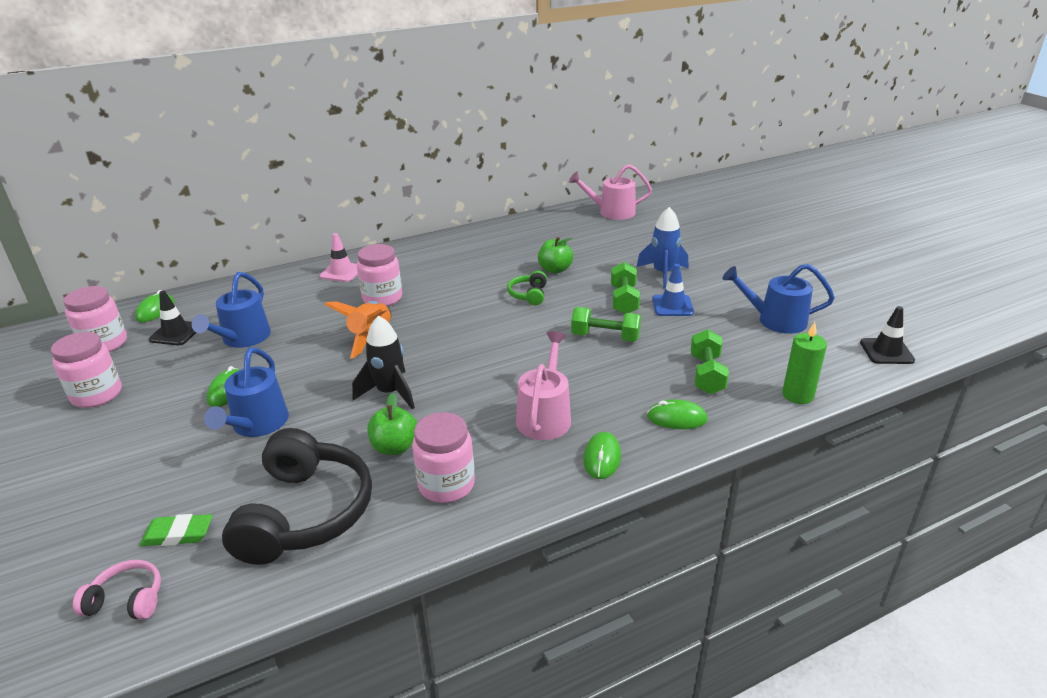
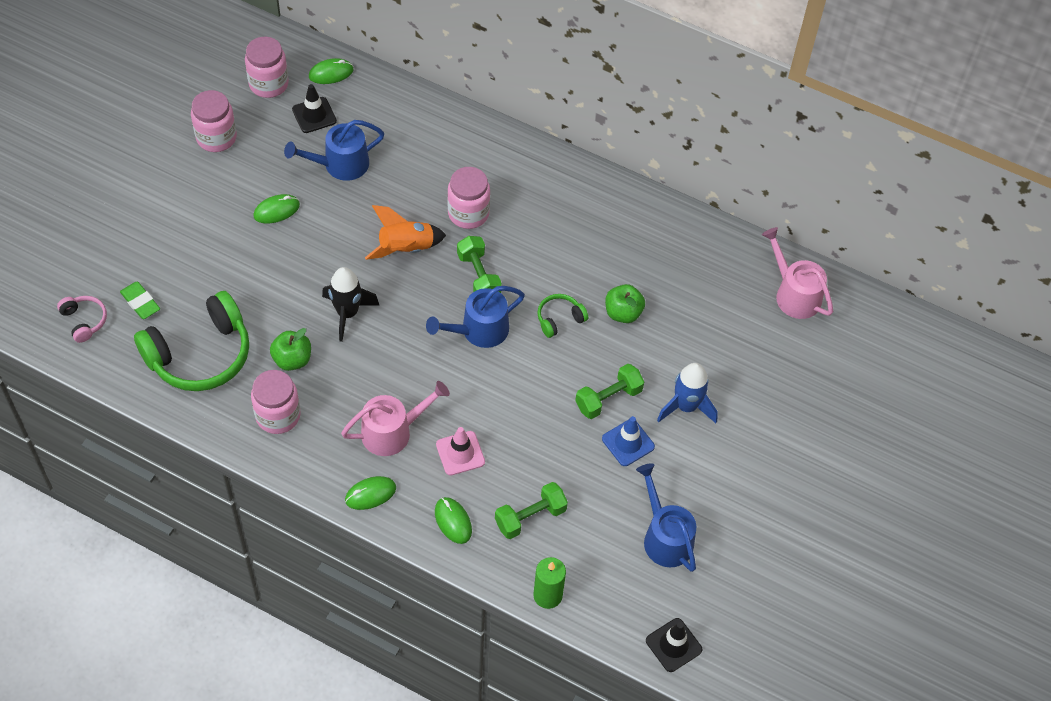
camera: 50 degrees right, 25 degrees up
blue watering can [204,347,289,437] -> blue watering can moved to [426,286,525,348]
black headphones [222,428,372,565] -> green headphones [134,291,249,391]
pink traffic cone [320,233,358,282] -> pink traffic cone moved to [436,427,485,476]
green dumbbell [571,307,641,342] -> green dumbbell moved to [457,236,502,293]

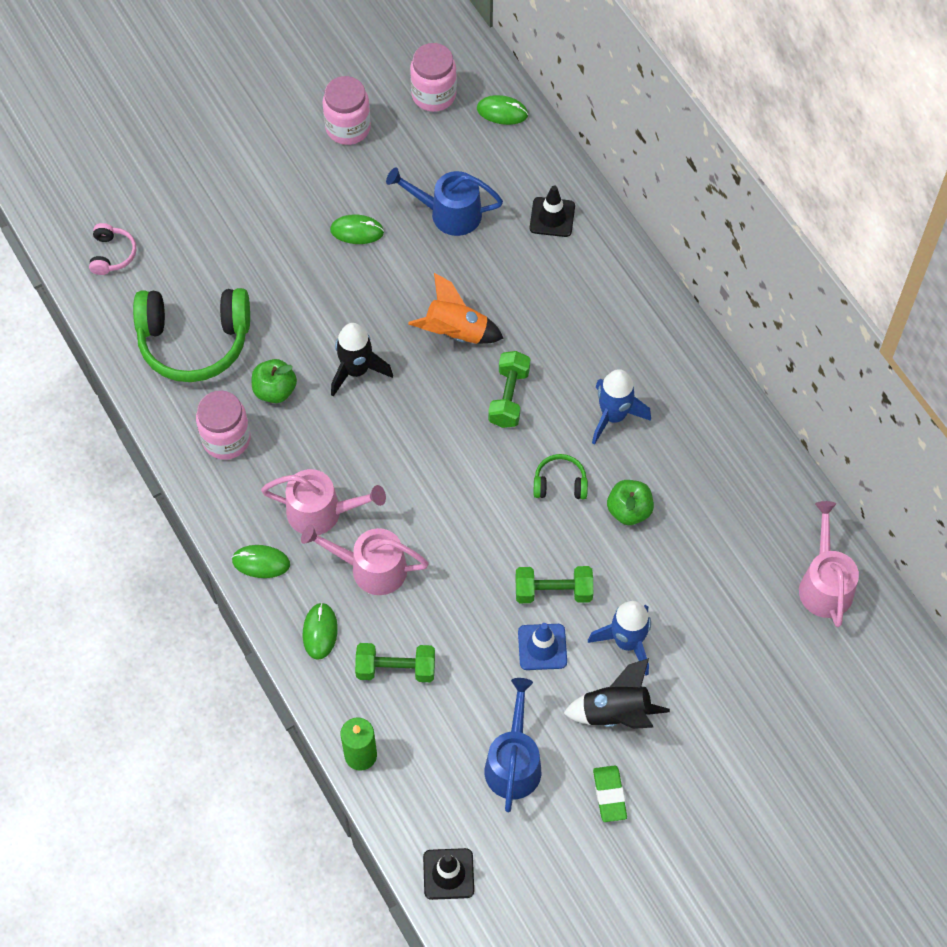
camera: 35 degrees right, 5 degrees up
green eraser [120,282,160,319] -> green eraser moved to [593,765,627,822]
black traffic cone [292,84,337,133] -> black traffic cone moved to [530,186,575,237]
blue watering can [426,286,525,348] -> none
pink traffic cone [436,427,485,476] -> pink watering can [301,524,429,595]
pink jar [447,167,490,229] -> none
none -> black rocket [563,658,670,729]
none -> blue rocket [592,369,651,445]

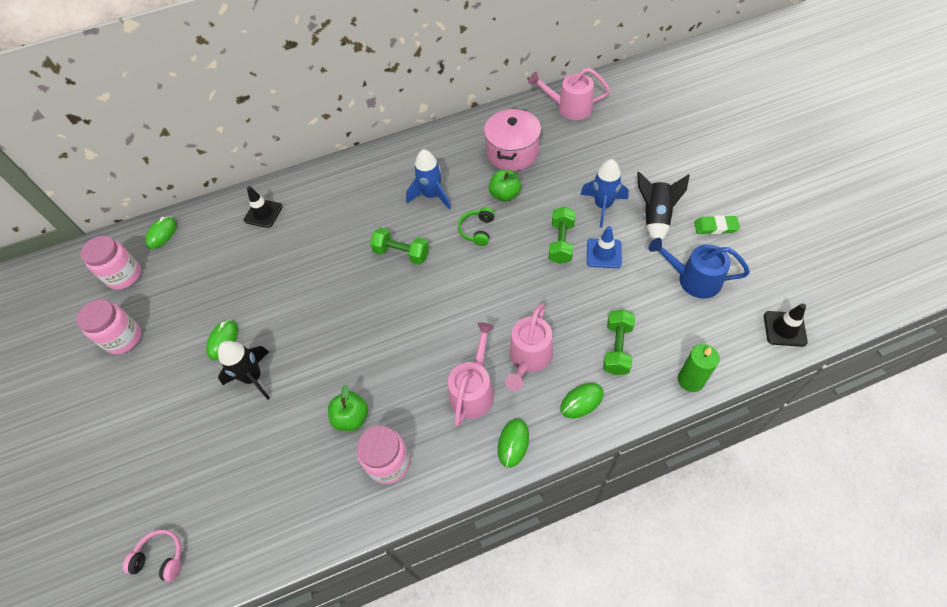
camera: 75 degrees left, 5 degrees down
green headphones [133,288,250,382] -> none
green mouse [303,602,338,660] -> green mouse turned 45 degrees counterclockwise [560,383,604,418]
black rocket [331,323,393,397] -> black rocket moved to [218,341,270,400]
blue watering can [386,167,503,236] -> none
orange rocket [408,273,504,344] -> none
none -> pink pot [484,108,541,171]

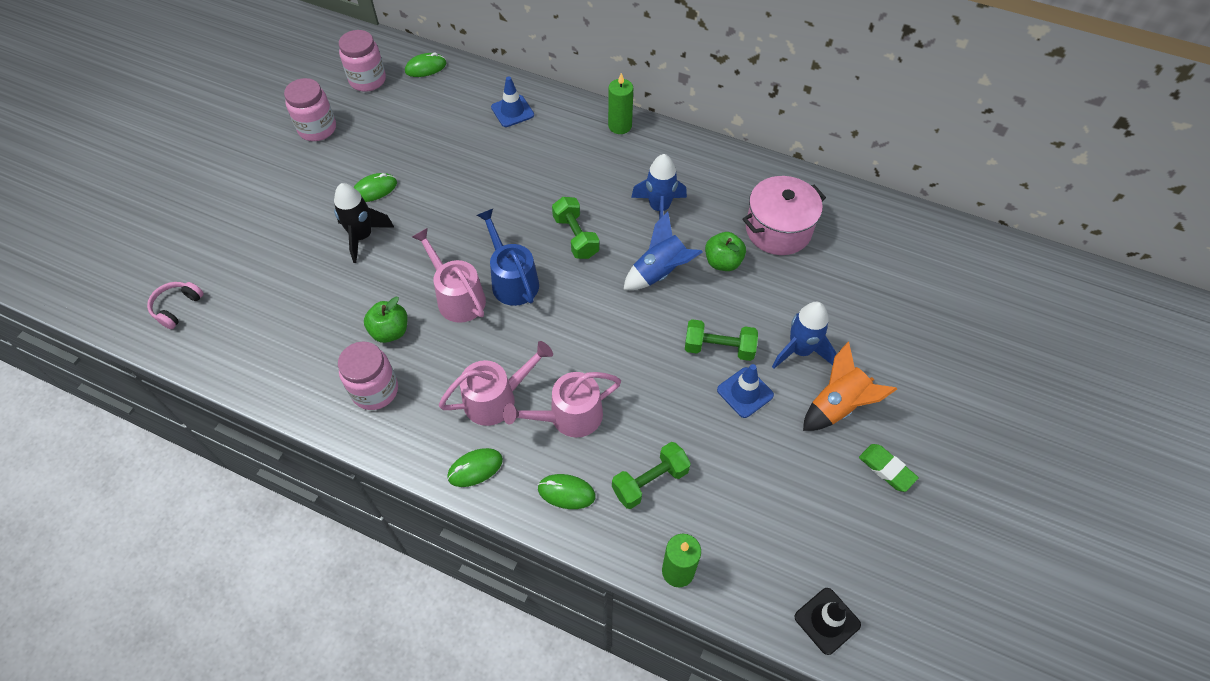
camera: 40 degrees right, 0 degrees up
pink headphones [123,530,182,582] -> pink headphones turned 120 degrees counterclockwise [147,282,204,329]
black traffic cone [244,186,283,228] -> blue traffic cone [491,76,534,127]
green headphones [458,207,495,246] -> blue rocket [623,211,703,290]
pink watering can [528,68,610,120] -> pink watering can moved to [412,228,486,323]
green dumbbell [548,206,576,264] -> green dumbbell turned 45 degrees clockwise [685,319,758,361]
black rocket [637,172,690,240] -> orange rocket [803,342,897,431]
blue watering can [648,238,750,299] -> blue watering can moved to [477,209,539,306]
none -> green candle [608,73,633,134]

